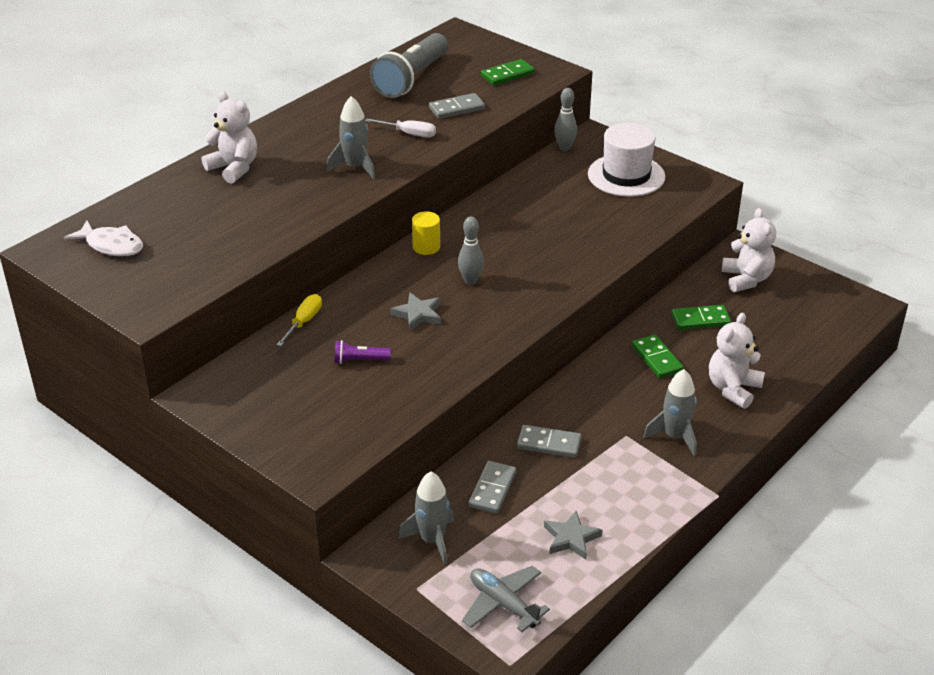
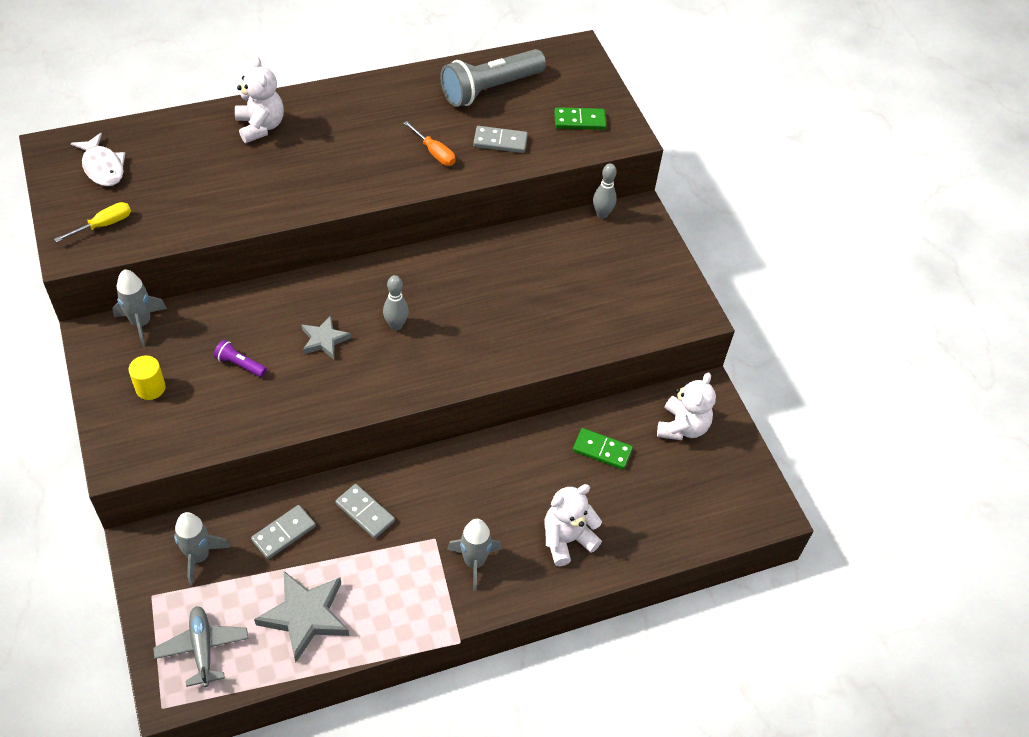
camera: 25 degrees right, 15 degrees up
yellow screwdriver [277,294,322,346] -> yellow screwdriver moved to [54,202,131,242]
grey rocket [327,96,375,180] -> grey rocket moved to [112,269,167,347]
white screwdriver [365,118,436,137] -> orange screwdriver [403,121,456,166]
yellow cylinder [412,211,440,255] -> yellow cylinder moved to [129,355,166,400]
grey star [544,511,602,560] -> grey star [254,571,349,662], size x1.69
white hat [588,123,665,197] -> none
green domino [632,335,684,378] -> none

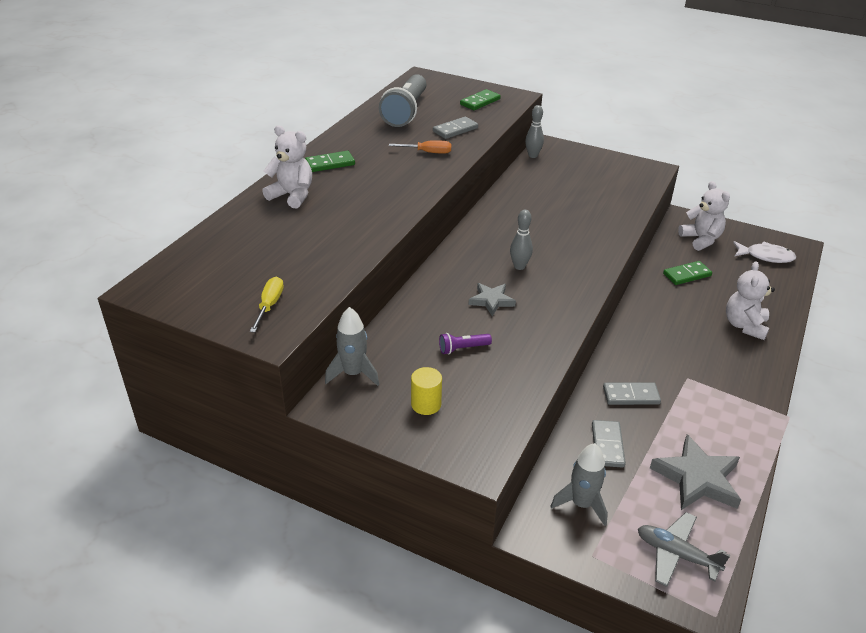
camera: 40 degrees left, 15 degrees down
white fish [71,133,125,186] -> white fish moved to [733,241,796,263]
grey rocket [447,519,502,591] -> none
none -> green domino [305,151,355,172]

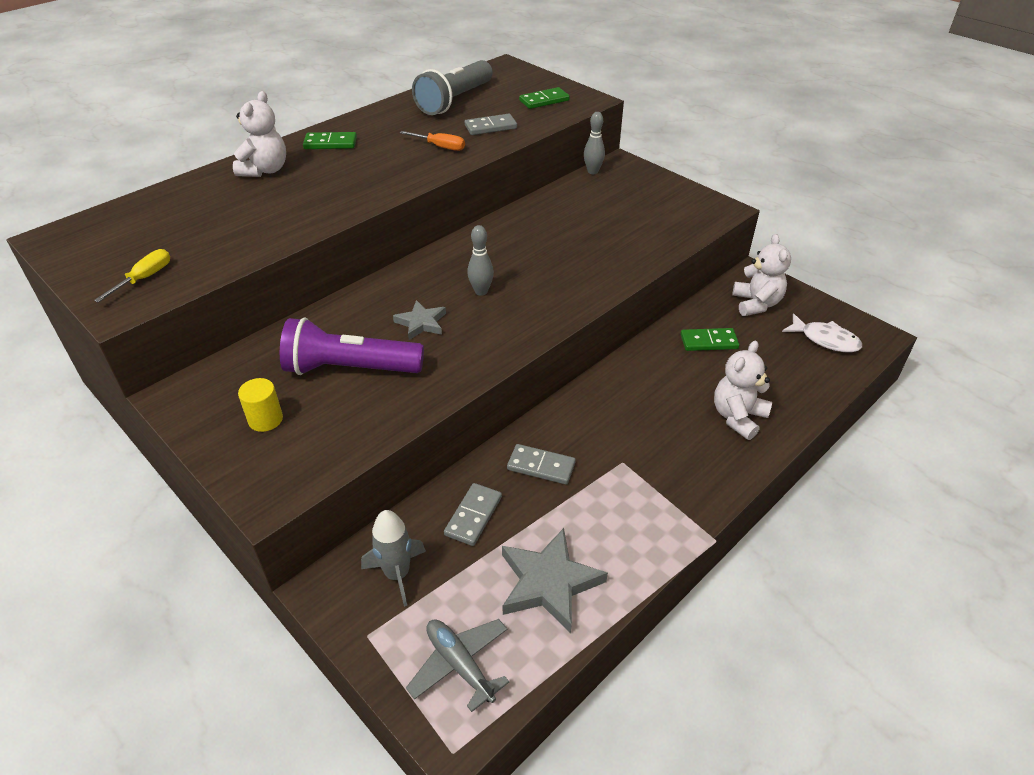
camera: 20 degrees right, 5 degrees up
white teddy bear [262,125,312,209] -> white teddy bear turned 60 degrees clockwise [233,91,286,177]
grey rocket [325,307,379,386] -> none
purple flashlight [439,333,492,355] -> purple flashlight [280,317,424,375], size x2.31

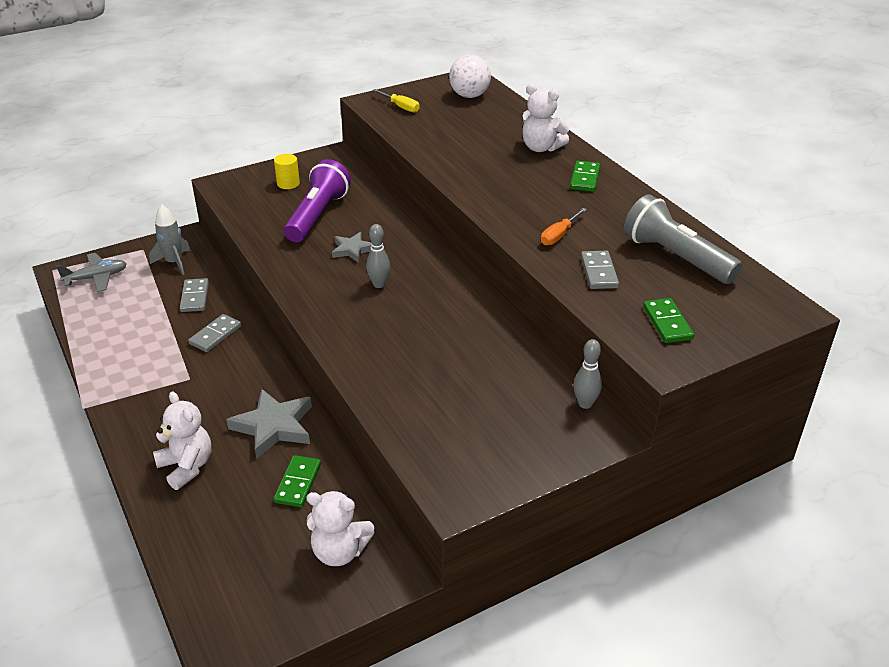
camera: 105 degrees right, 5 degrees down
grey domino [444,483,502,546] -> grey domino turned 45 degrees clockwise [180,278,209,312]
grey star [502,528,608,633] -> grey star moved to [226,389,312,459]
white fish [782,313,862,352] -> none
none -> white ball [449,55,491,98]

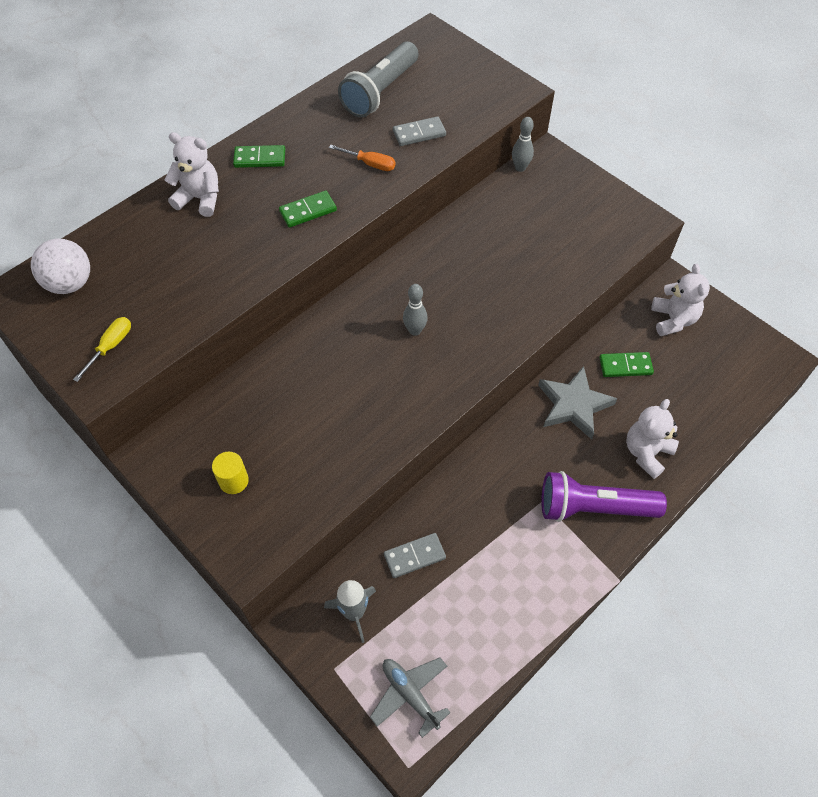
camera: 105 degrees left, 20 degrees up
grey domino [188,314,241,352] -> none
purple flashlight [284,159,351,242] -> purple flashlight moved to [541,471,667,522]
grey star [332,232,372,262] -> none
white teddy bear [522,84,569,152] -> white teddy bear turned 90 degrees counterclockwise [165,132,219,217]
green domino [643,298,694,343] -> green domino moved to [279,191,337,228]

